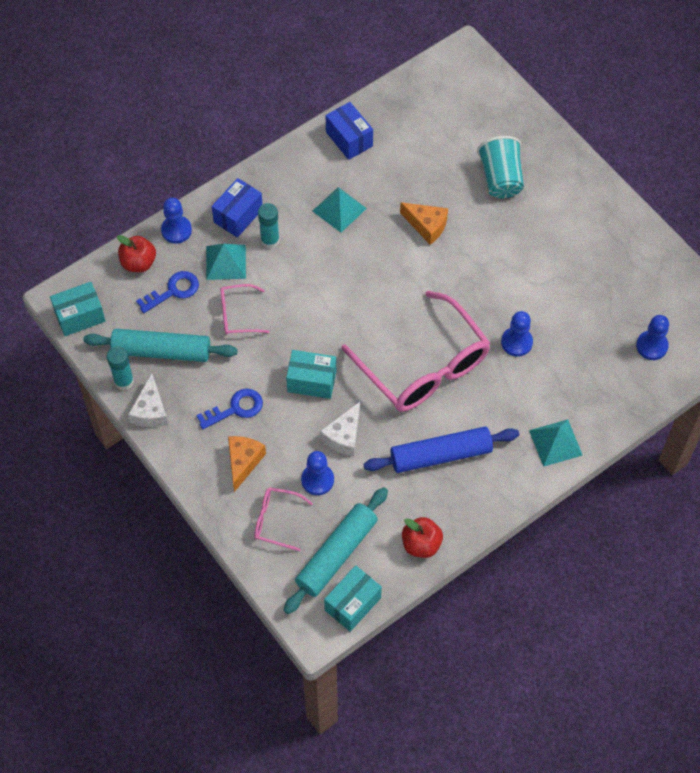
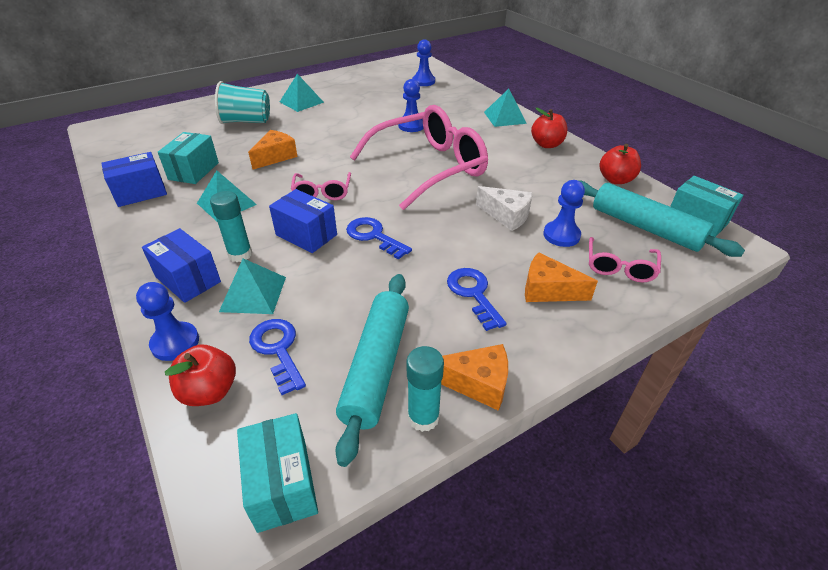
camera: 85 degrees left, 20 degrees down
white cheese [128,373,168,427] -> orange cheese [441,344,508,411]
pink glasses [220,284,269,335] -> pink glasses moved to [291,172,351,200]
turquoise box [286,350,336,399] -> turquoise box moved to [158,132,219,184]
blue rolling pin [364,427,519,473] -> none
none -> blue box [269,189,337,253]
none -> turquoise pyramid [280,74,324,112]
none -> blue key [346,217,412,260]
none -> red apple [531,108,567,148]

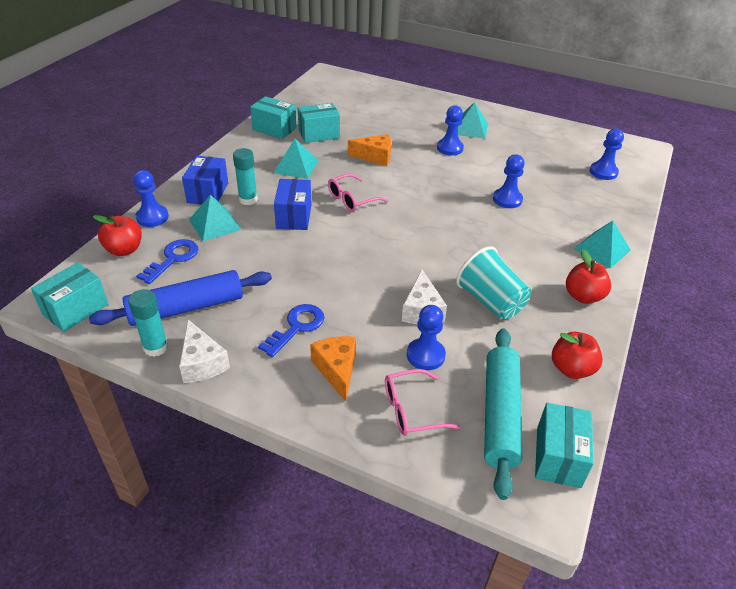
camera: 55 degrees right, 0 degrees up
blue box [101,152,167,207] -> turquoise box [250,96,296,139]
turquoise cup [215,81,270,124] -> turquoise cup moved to [456,246,531,320]
turquoise rolling pin [335,274,409,467] -> blue rolling pin [89,270,272,326]
blue key [346,217,412,260] -> none
pink glasses [350,105,488,210] -> none
orange cheese [441,344,508,411] -> white cheese [179,320,230,383]
none -> blue pawn [437,105,464,155]

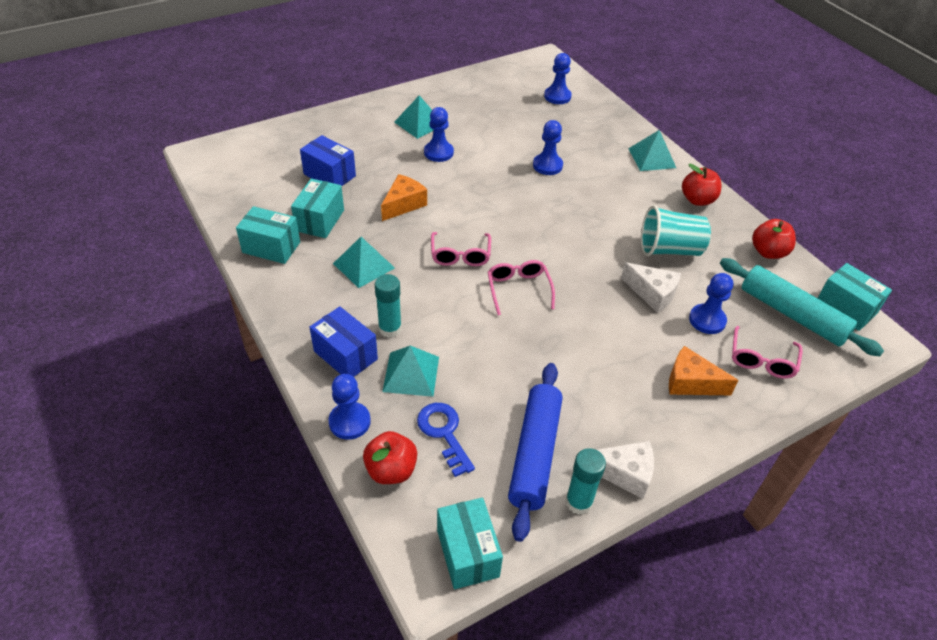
camera: 55 degrees left, 5 degrees up
turquoise box [250,96,296,139] -> turquoise box turned 45 degrees clockwise [236,206,300,264]
blue key [258,304,325,357] -> none
blue box [274,179,311,230] -> blue box moved to [300,135,356,186]
none -> pink glasses [488,260,555,315]

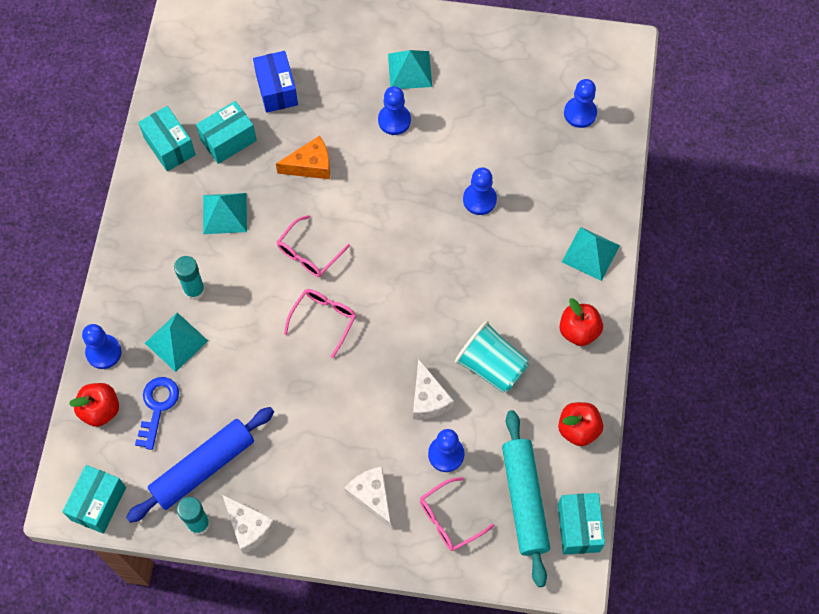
camera: 40 degrees right, 20 degrees up
blue box [309,306,378,377] -> none
orange cheese [669,346,739,395] -> white cheese [344,466,391,528]

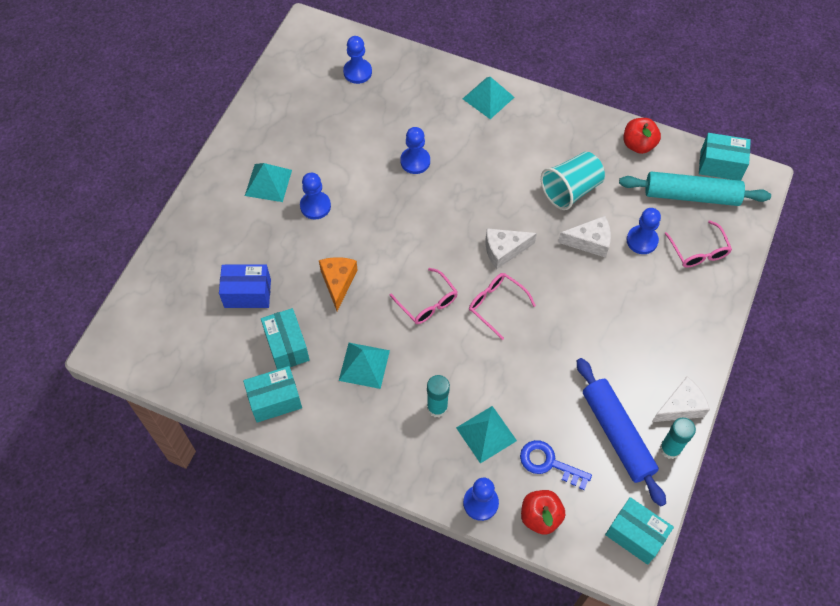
camera: 75 degrees left, 5 degrees down
white cheese [344,466,391,528] -> white cheese moved to [486,228,537,269]
red apple [560,298,603,346] -> none

